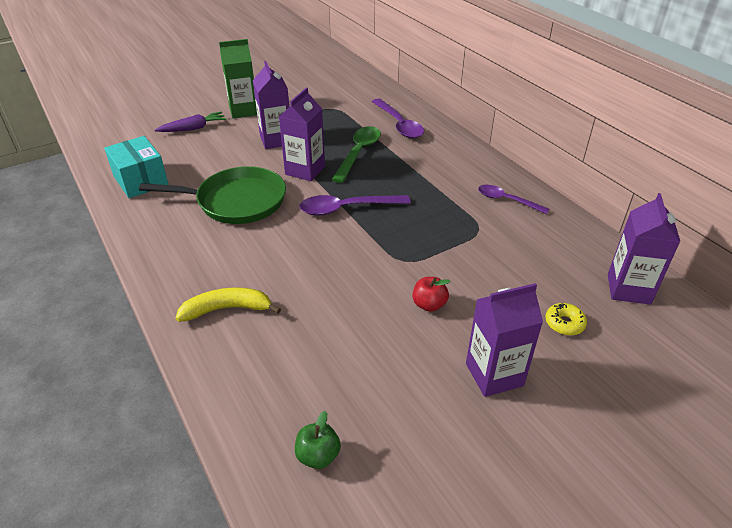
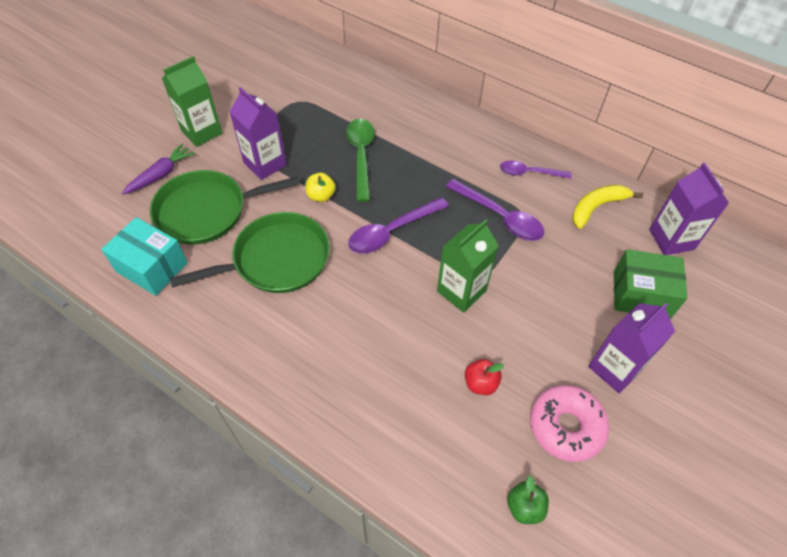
camera: 25 degrees left, 15 degrees up
yellow banana [176,287,281,322] -> yellow banana moved to [572,185,643,229]
purple carton [279,88,325,181] -> yellow apple [306,173,336,202]
purple spoon [372,99,424,138] -> purple spoon moved to [446,179,544,241]
red apple [413,277,450,312] -> red apple moved to [465,359,504,395]
yellow donut [545,303,587,336] -> green box [614,249,688,319]
none -> green pan [150,170,300,244]
none -> green carton [437,220,499,313]
none -> pink donut [530,385,610,462]

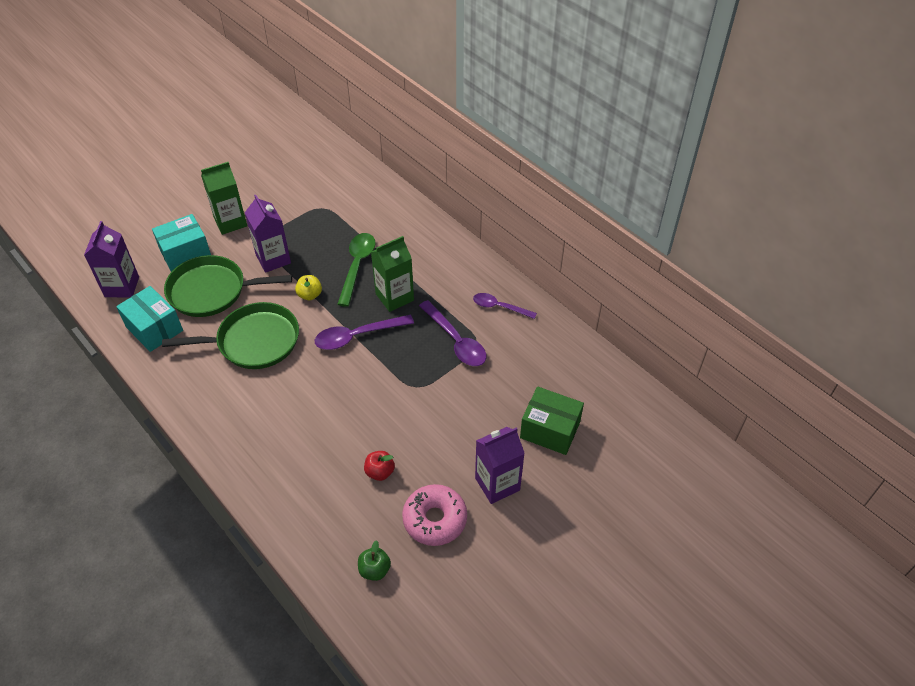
camera: 15 degrees right, 5 degrees down
purple carrot [122,143,195,195] -> turquoise box [152,214,211,272]
green carton [437,220,499,313] -> green carton moved to [371,236,414,312]
yellow banana [572,185,643,229] -> none
purple carton [649,163,729,255] -> purple carton moved to [84,221,139,298]

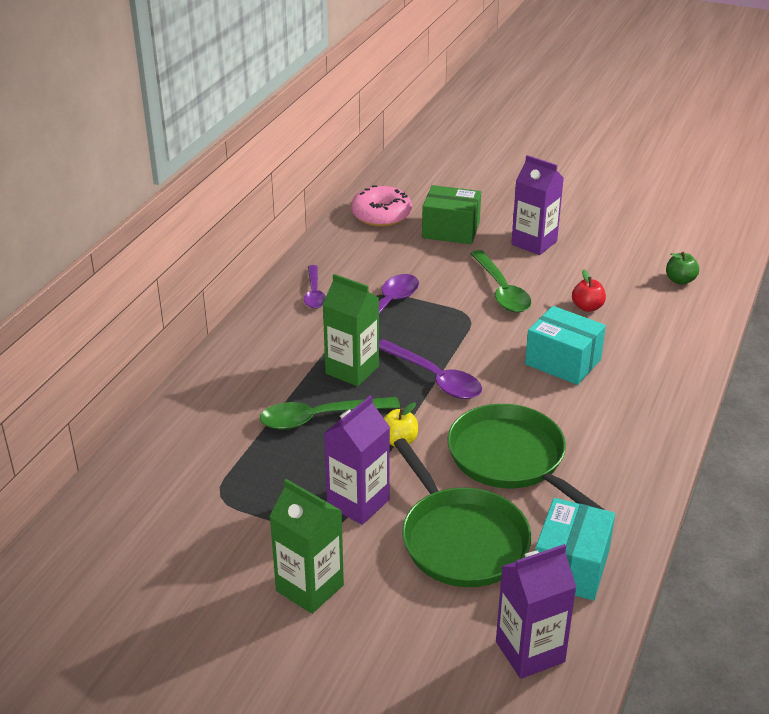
camera: 115 degrees left, 15 degrees down
turquoise box [152,214,211,272] -> turquoise box moved to [525,306,606,385]
pink donut [402,484,467,546] -> pink donut moved to [351,186,412,227]
green box [520,386,584,455] -> green box turned 75 degrees counterclockwise [422,185,481,244]
none -> green spoon [470,250,531,313]

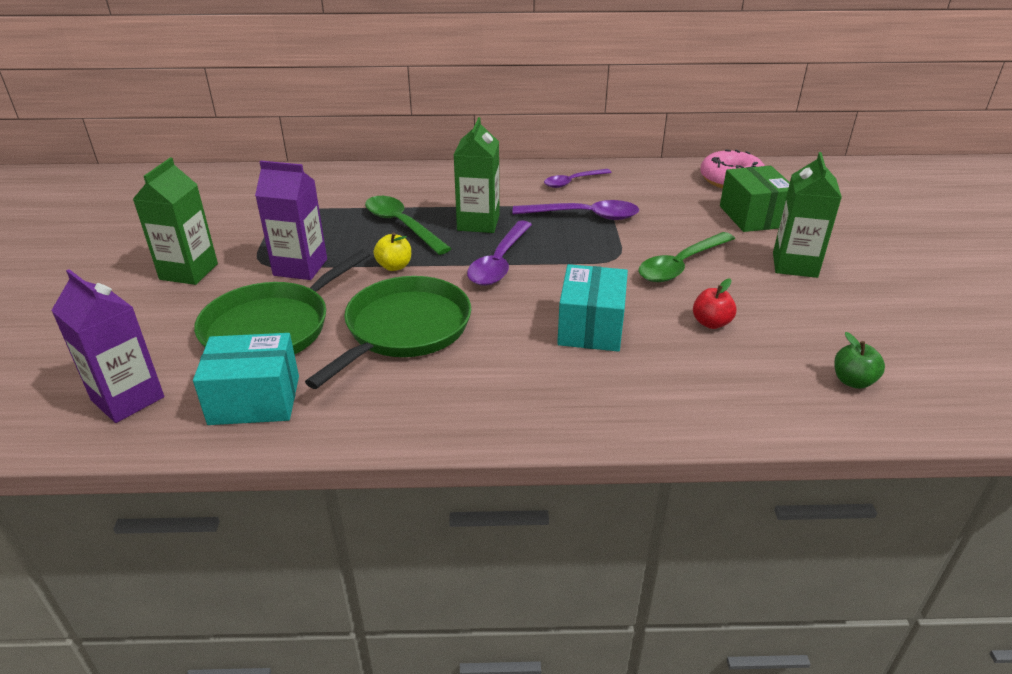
camera: 65 degrees right, 0 degrees up
purple carton [511,155,564,255] -> green carton [773,152,842,278]

